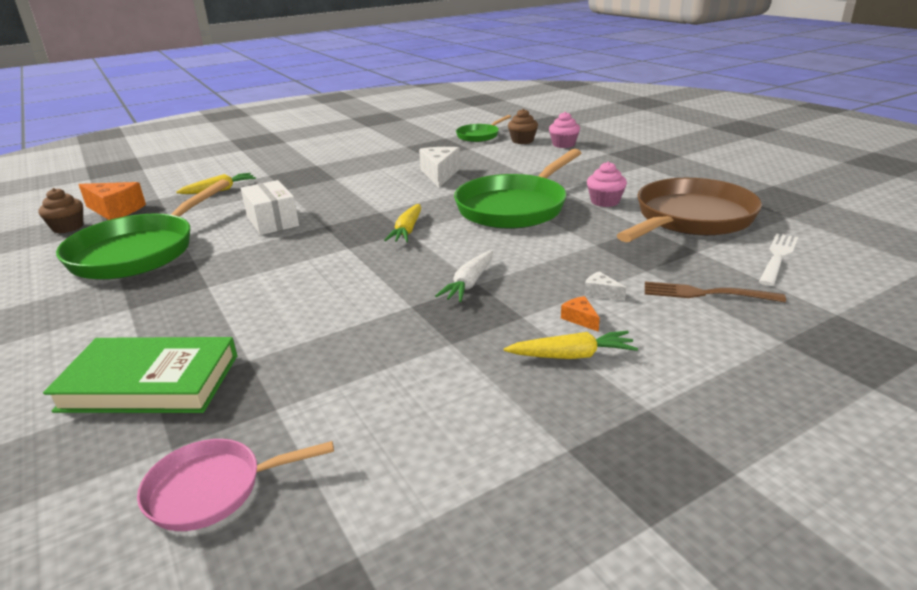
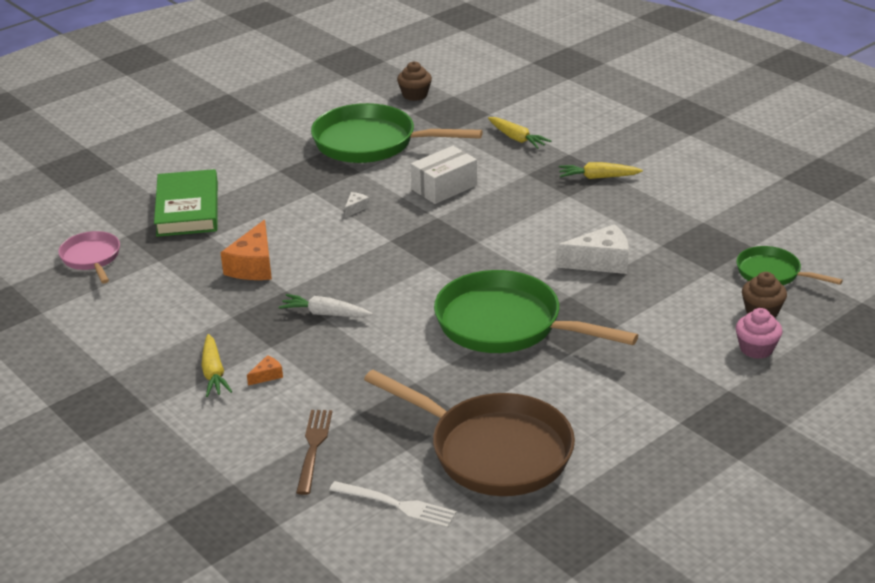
camera: 80 degrees right, 5 degrees up
orange cheese [79,182,146,220] -> orange cheese moved to [220,220,272,280]
yellow carrot [384,204,421,242] -> yellow carrot moved to [559,162,643,179]
white cheese [584,271,626,301] -> white cheese moved to [345,192,370,218]
pink cupcake [587,162,627,207] -> none

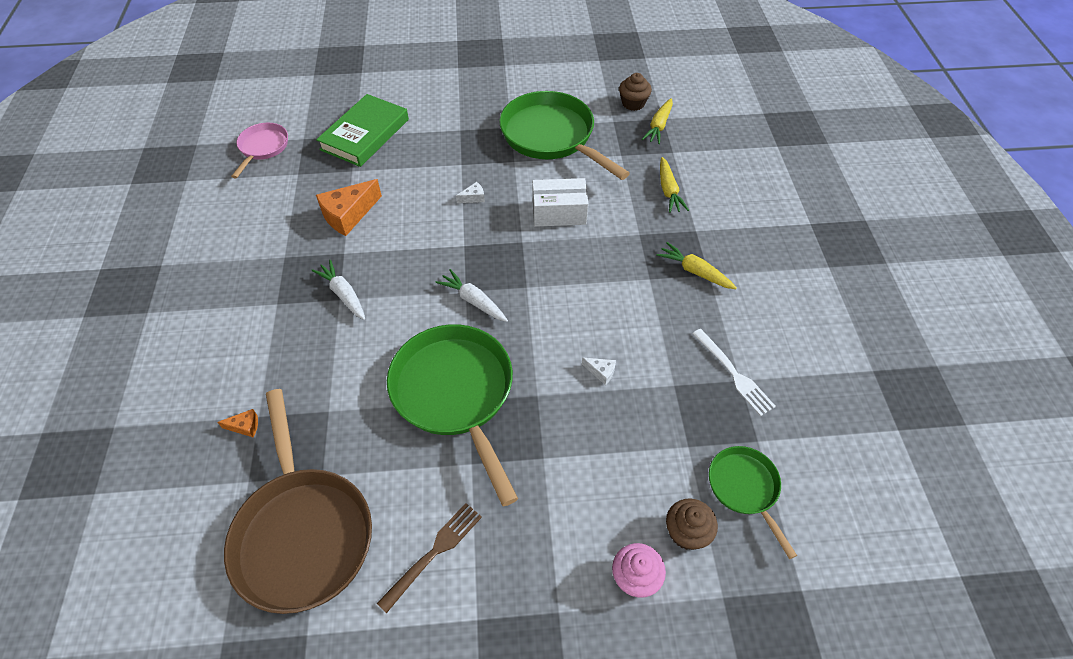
camera: 35 degrees right, 20 degrees up
yellow carrot [201,334,232,397] -> yellow carrot moved to [642,98,673,144]
orange cheese [247,355,283,386] -> orange cheese moved to [217,409,258,437]
brown fork [296,410,332,495] -> brown fork moved to [377,503,482,613]
white fork [329,481,456,528] -> white fork moved to [692,329,776,416]
white cheese [556,224,629,274] -> white cheese [582,358,616,385], size x0.46
none -> white carrot [435,269,508,322]

